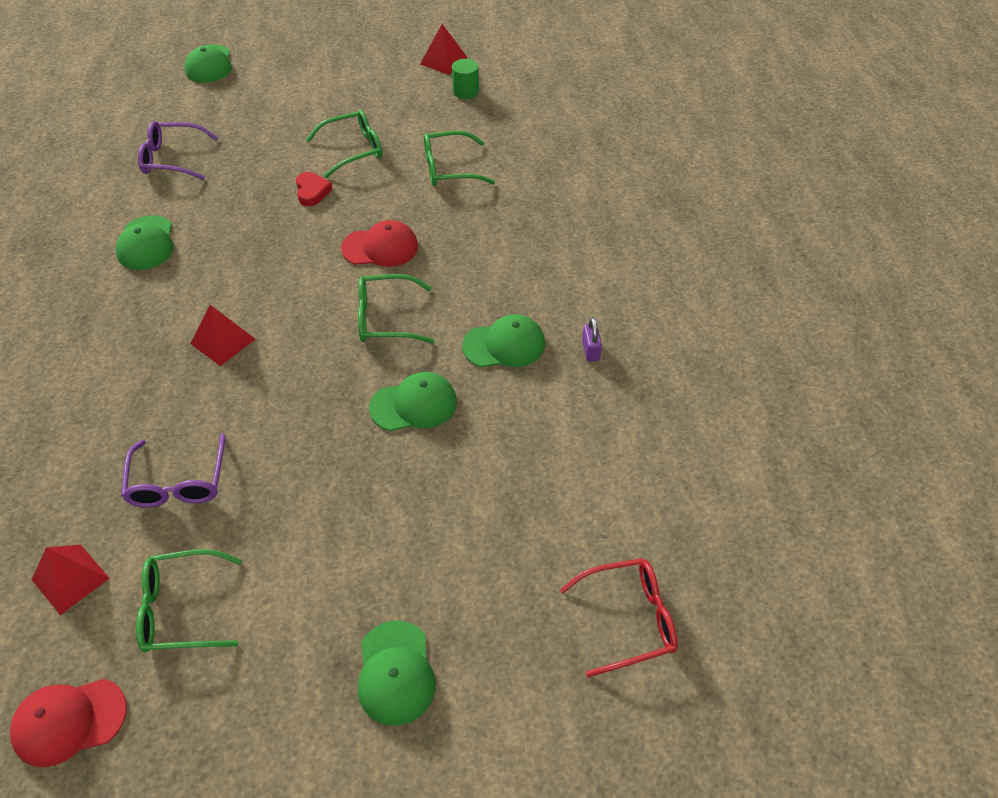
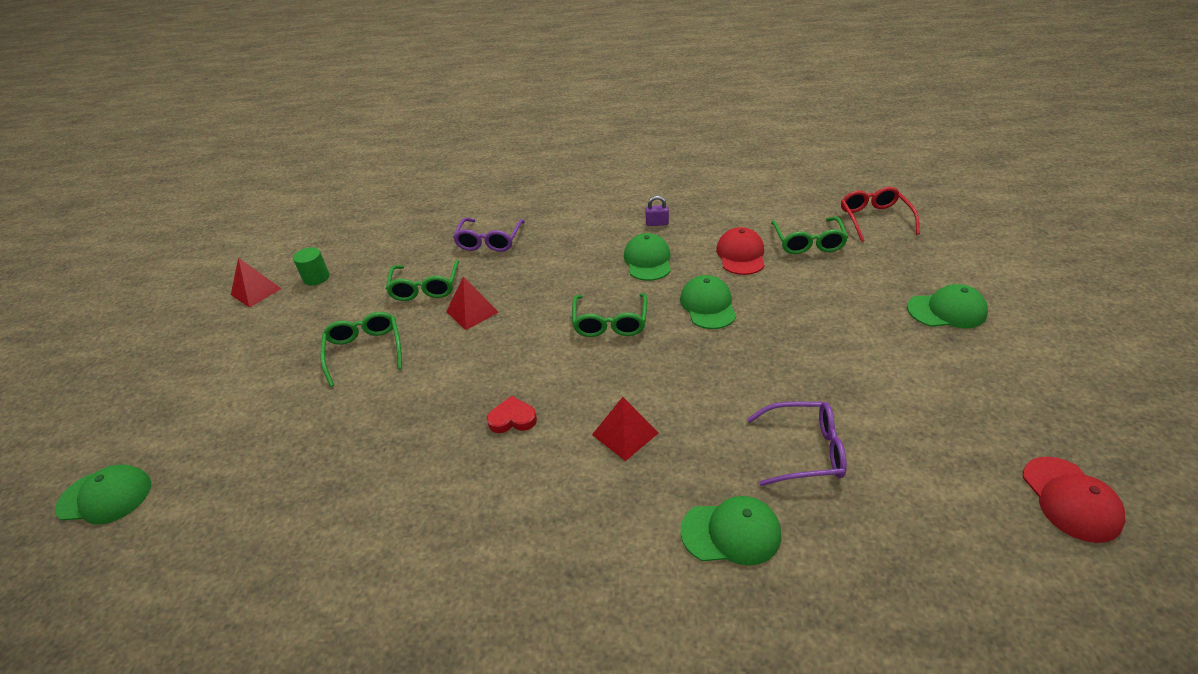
camera: 80 degrees left, 10 degrees down
red pyramid [32,544,109,615] -> red pyramid moved to [446,276,499,330]
green cap [116,215,174,270] -> green cap moved to [681,496,781,566]
green glasses [136,549,242,652] -> green glasses moved to [771,217,848,254]
purple glasses [138,121,219,180] -> purple glasses moved to [453,218,525,252]
red heart [296,172,332,206] -> red heart moved to [487,396,537,433]
red cap [341,220,418,267] -> red cap moved to [716,227,765,275]

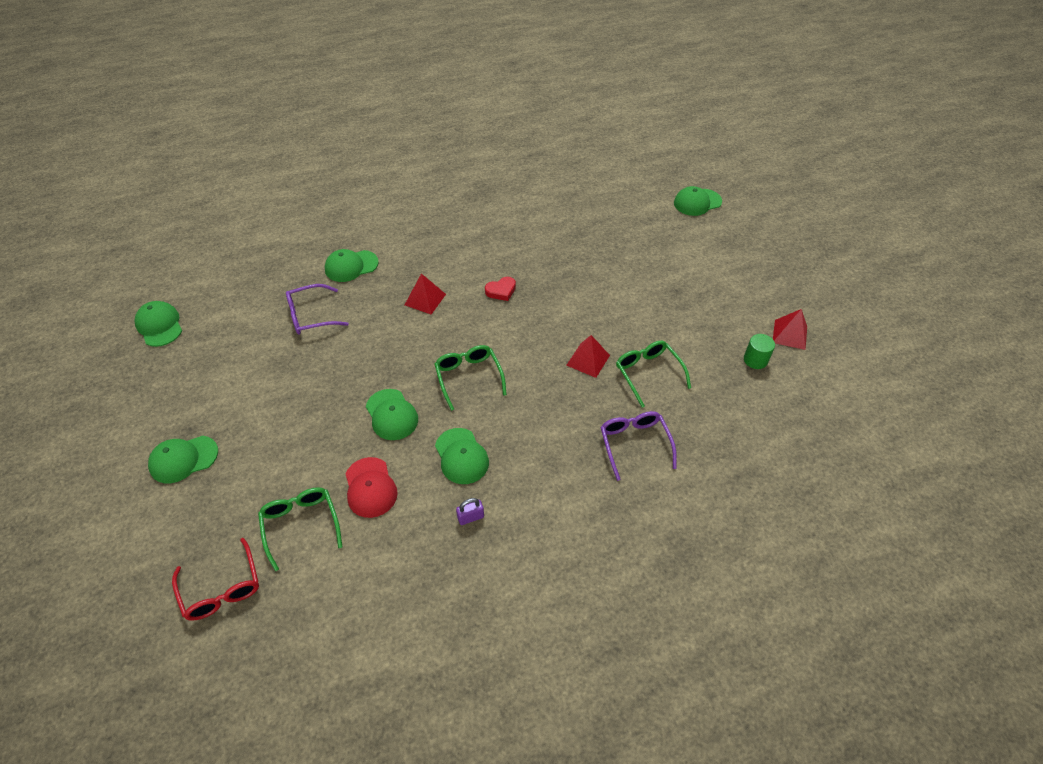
camera: 155 degrees right, 10 degrees up
green glasses [320,312,402,387] -> none
red cap [1023,457,1125,543] -> green cap [135,301,182,347]

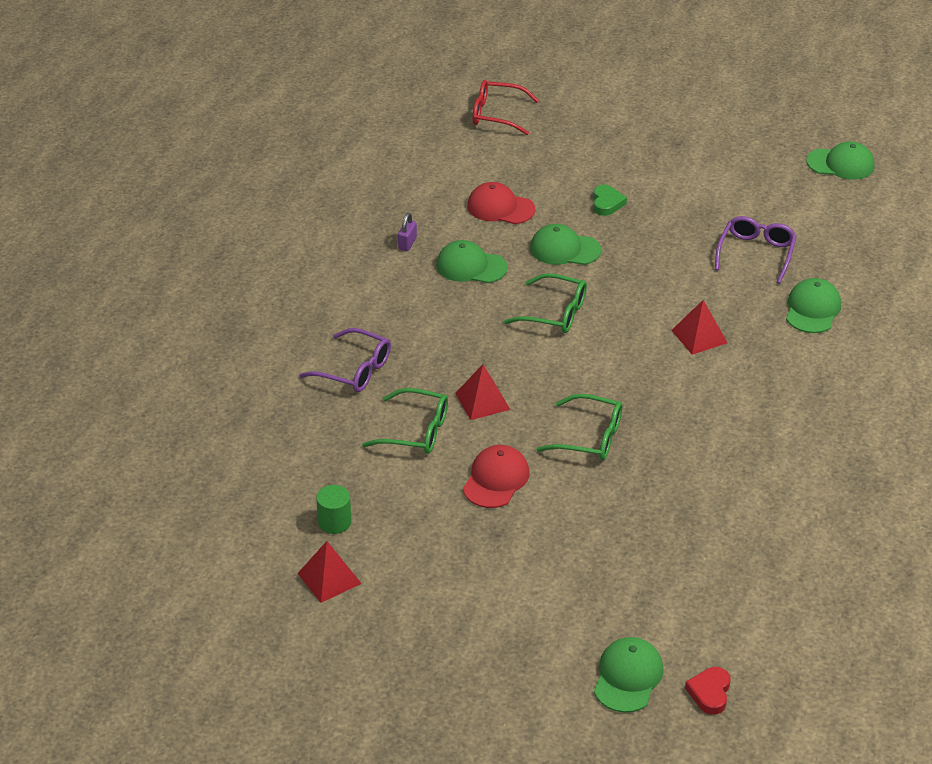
camera: 130 degrees right, 10 degrees down
green cap [148,436,218,483] -> none
green glasses [258,487,342,571] -> green glasses moved to [536,394,622,461]
red heart [485,277,516,301] -> red heart moved to [685,667,731,715]
none -> red cap [463,445,529,508]
none -> green heart [593,185,627,216]

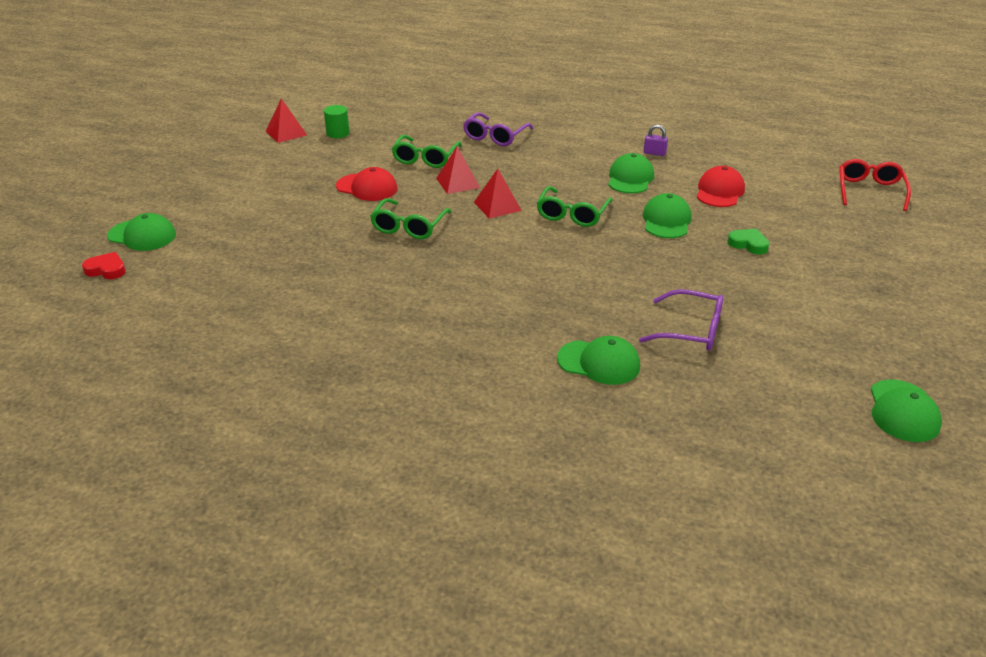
camera: 90 degrees right, 5 degrees down
green heart [593,185,627,216] -> green heart turned 150 degrees counterclockwise [727,229,770,254]
red pyramid [671,300,727,355] -> red pyramid moved to [474,169,522,219]

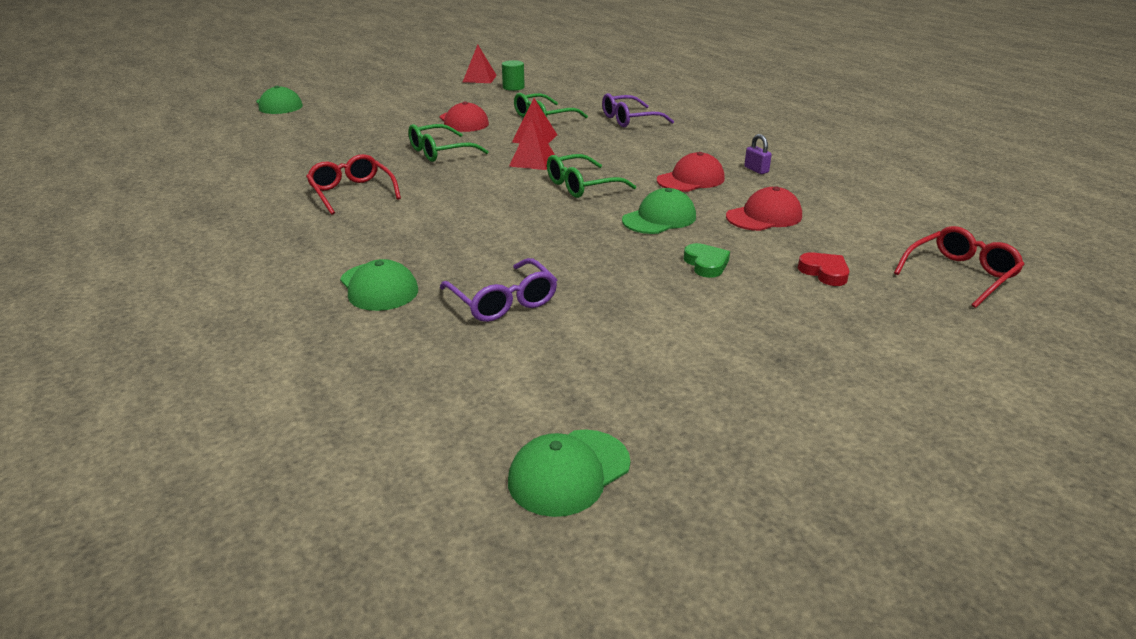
camera: 40 degrees right, 5 degrees down
red heart [82,252,126,279] -> red heart moved to [798,252,849,286]
green cap [608,153,654,194] -> red cap [657,152,725,192]
none -> red glasses [306,154,401,215]

